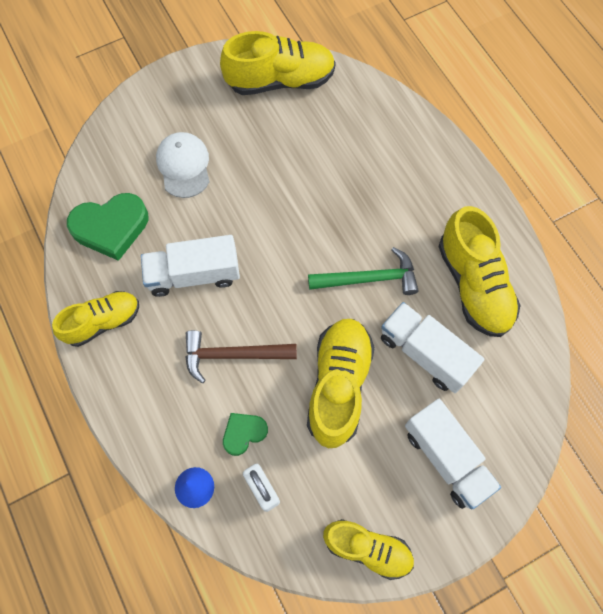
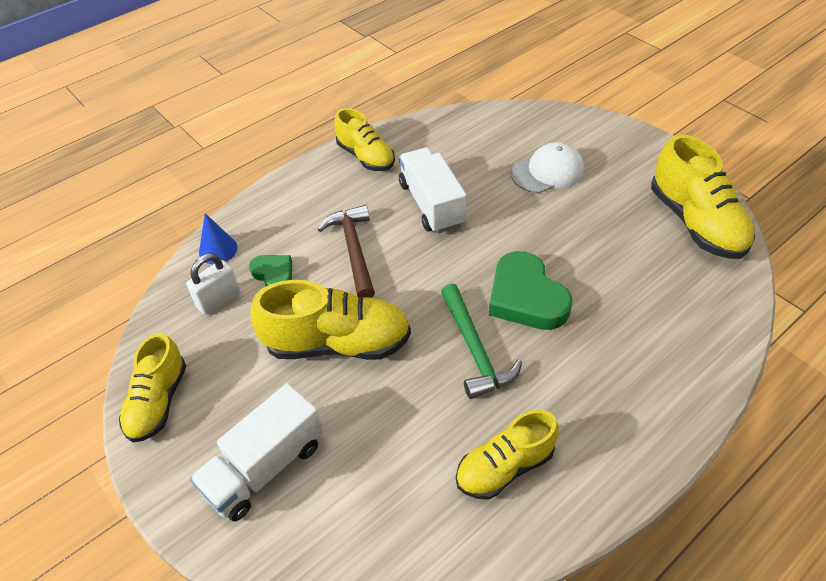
camera: 80 degrees right, 20 degrees down
green heart [67,193,148,261] -> green heart moved to [489,251,572,330]
white truck [381,302,485,393] -> none
yellow shoe [438,206,521,337] -> yellow shoe [456,410,559,500], size x0.66

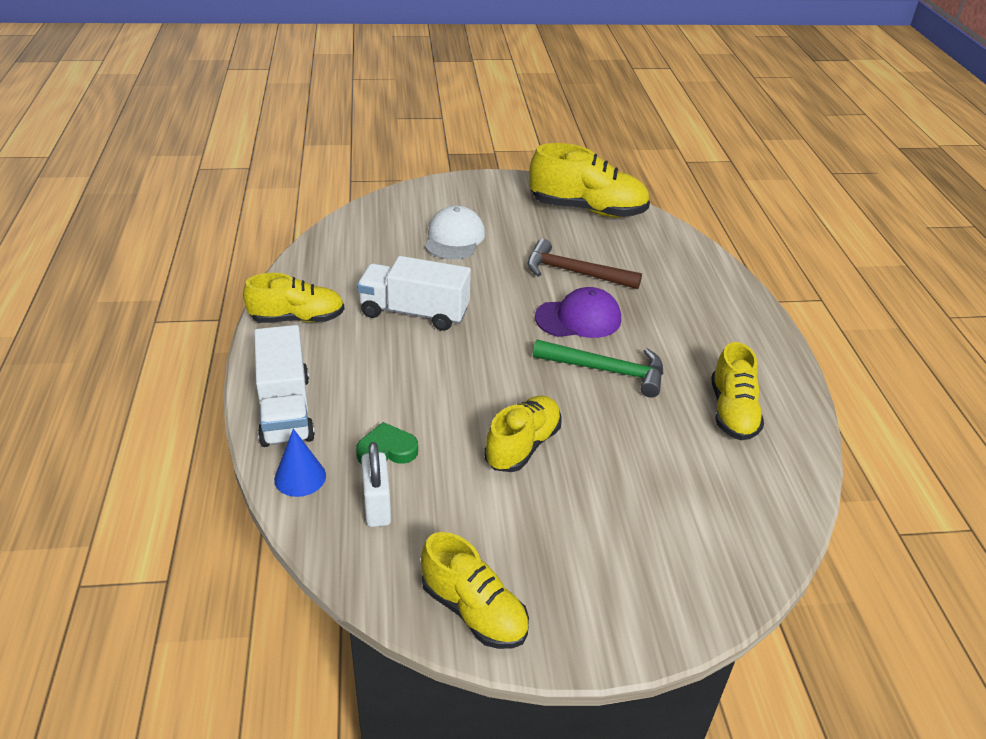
camera: 60 degrees left, 10 degrees down
white truck [190,383,323,521] -> white truck moved to [254,325,315,447]
yellow shoe [250,280,411,360] -> yellow shoe [484,396,562,472], size x0.66
brown hammer [317,205,375,298] -> brown hammer moved to [528,239,642,289]
green heart [489,251,572,330] -> purple cap [535,287,621,338]

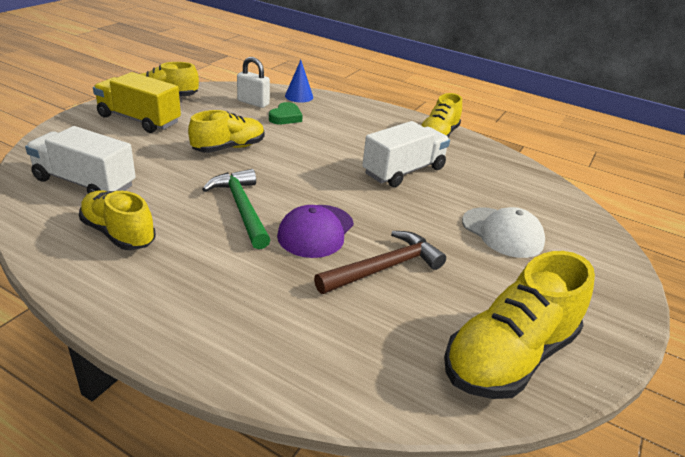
camera: 125 degrees right, 5 degrees down
white truck [254,325,315,447] -> white truck moved to [25,126,136,194]
yellow shoe [484,396,562,472] -> yellow shoe turned 105 degrees counterclockwise [188,110,265,153]
green hammer [533,340,663,398] -> green hammer turned 105 degrees clockwise [202,169,270,249]
none -> yellow truck [93,72,181,133]

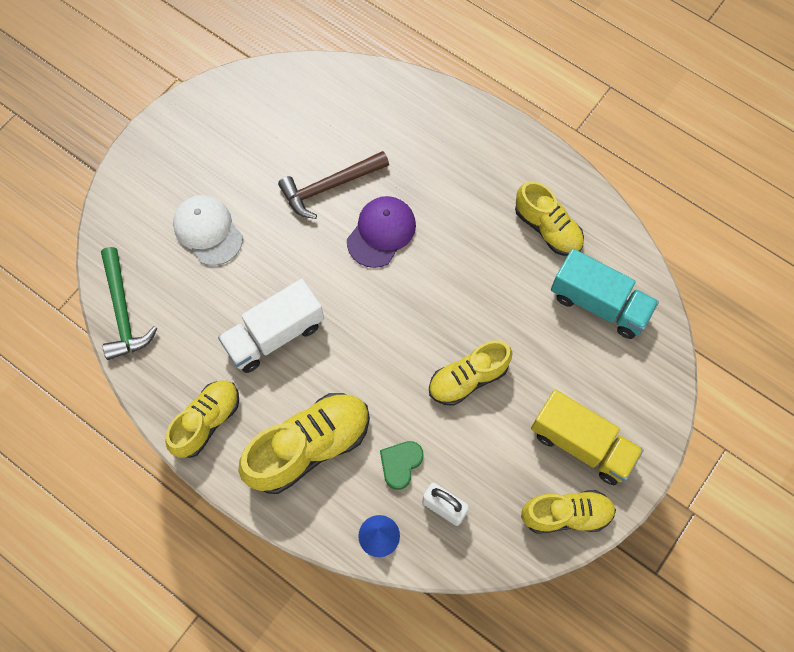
camera: 170 degrees left, 35 degrees up
white truck [25,126,136,194] -> turquoise truck [551,249,659,339]
green hammer [202,169,270,249] -> green hammer moved to [101,247,158,360]
yellow shoe [444,251,595,399] -> yellow shoe moved to [238,393,370,494]

